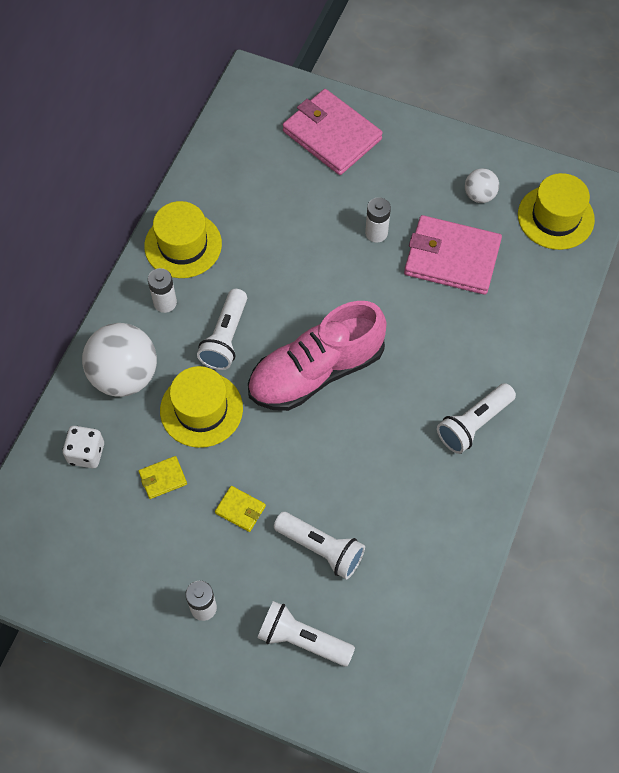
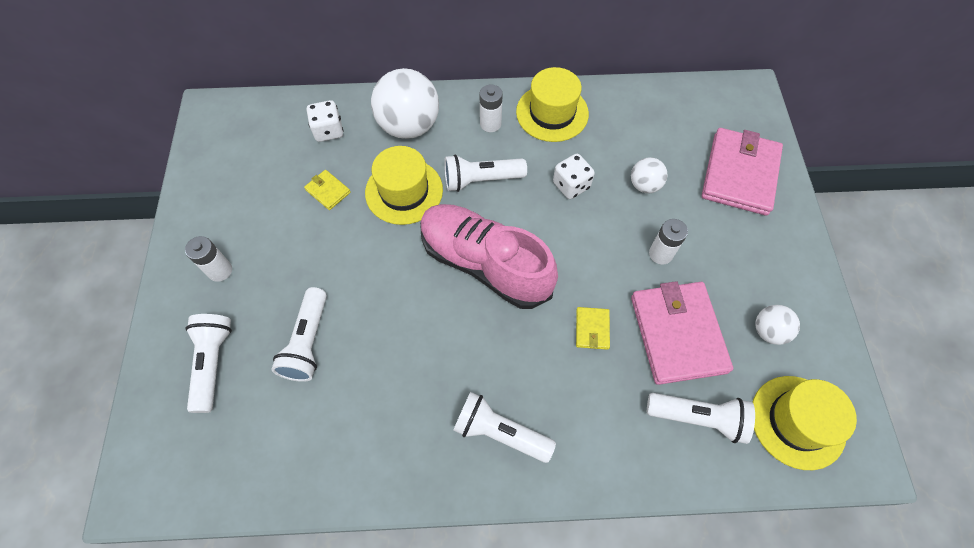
camera: 65 degrees right, 0 degrees up
yellow wallet [215,486,266,532] -> yellow wallet moved to [576,307,610,350]
none -> white dice [553,154,595,199]
none -> white ball [631,158,667,193]
none -> white flashlight [647,393,755,444]

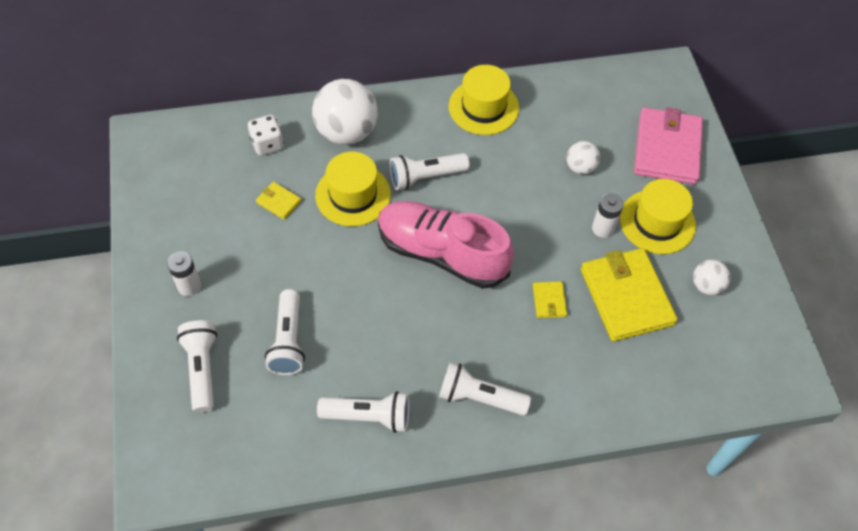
camera: 10 degrees left, 5 degrees down
white battery [479,84,503,132] -> none
white dice [553,154,595,199] -> none
pink wallet [631,281,733,385] -> yellow wallet [581,248,678,342]
white flashlight [647,393,755,444] -> white flashlight moved to [317,391,409,433]
yellow hat [752,376,857,470] -> yellow hat moved to [620,179,696,254]

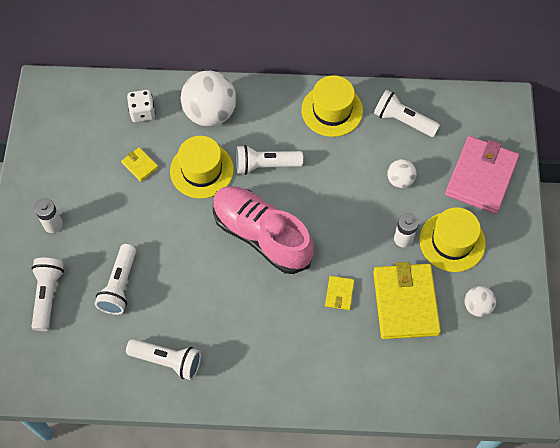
camera: 15 degrees right, 5 degrees up
white flashlight [439,362,531,416] -> white flashlight moved to [374,90,440,137]

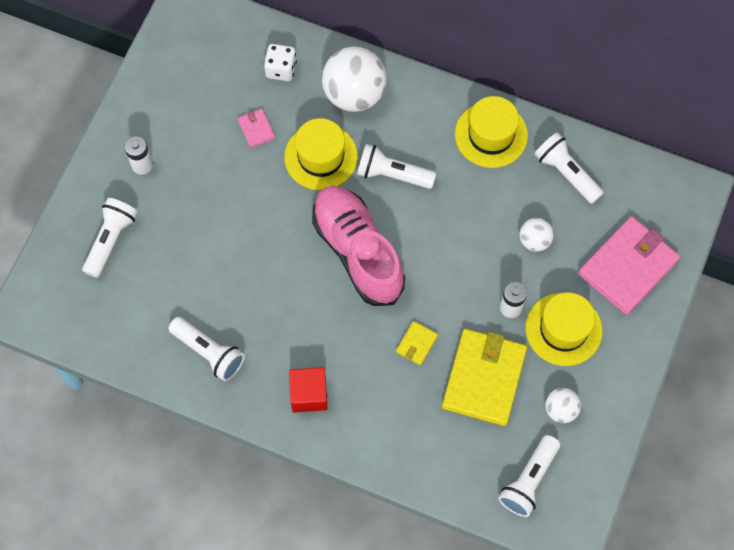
camera: 20 degrees right, 5 degrees up
white flashlight [95,244,136,315] -> white flashlight moved to [499,435,560,517]
yellow wallet [121,147,159,182] -> pink wallet [238,109,275,148]
none -> red cube [289,367,328,413]

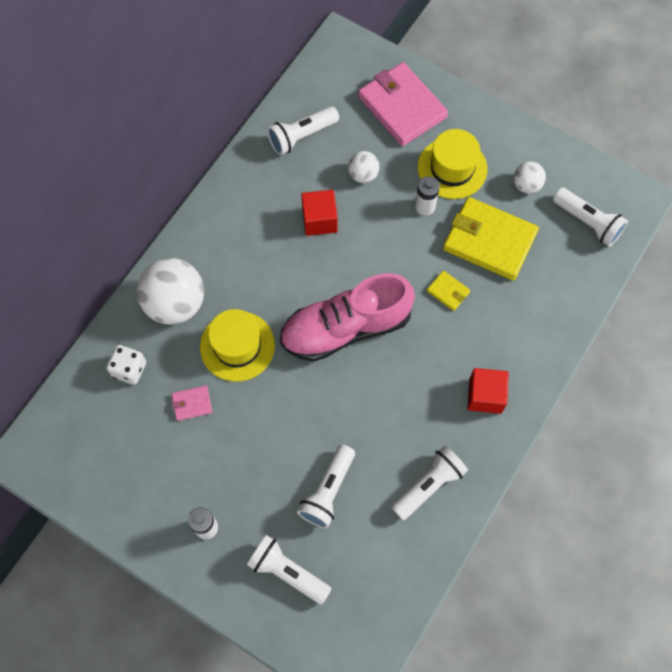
camera: 80 degrees left, 0 degrees up
white flashlight [357,144,436,189] -> white flashlight moved to [297,444,355,528]
yellow hat [455,96,528,168] -> none
none -> red cube [301,190,338,236]

